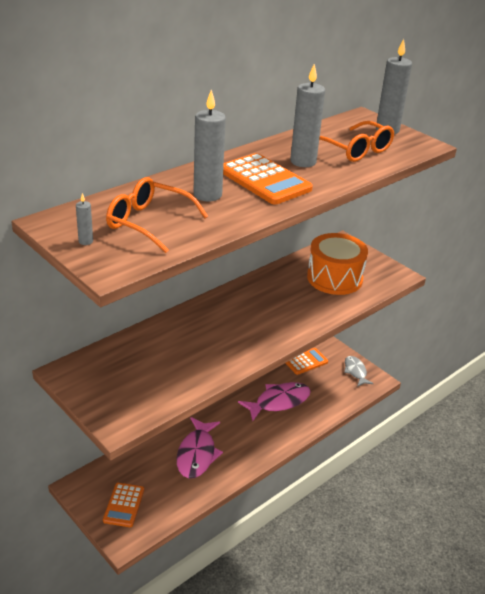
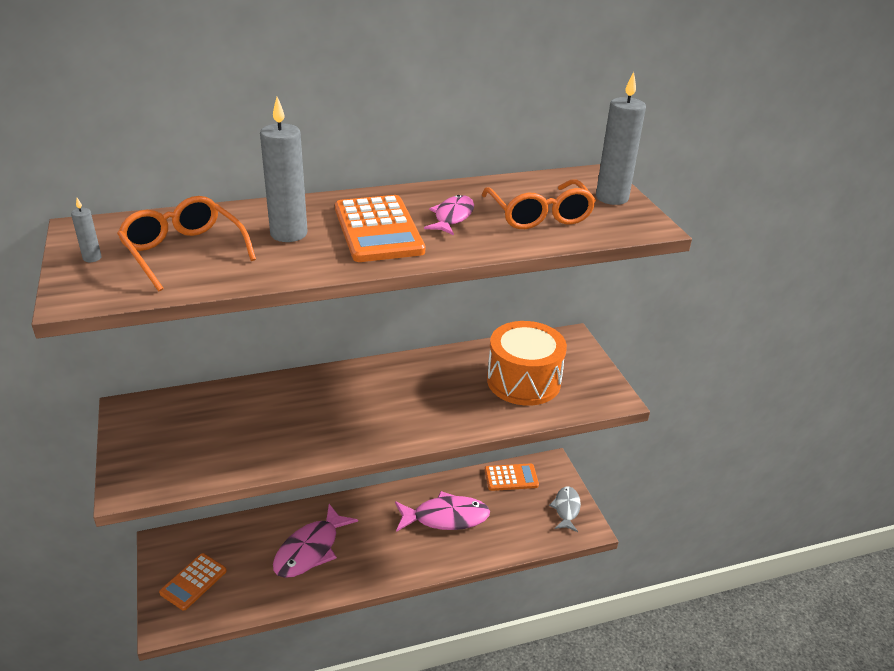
camera: 25 degrees right, 0 degrees up
grey candle [290,64,325,167] -> pink fish [424,195,474,235]

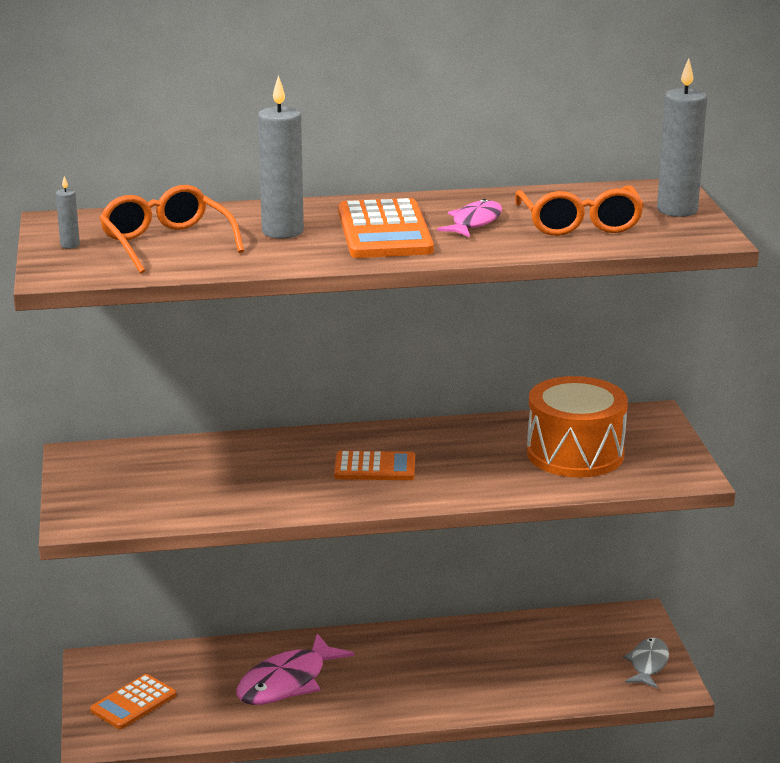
camera: 10 degrees right, 10 degrees down
pink fish [395,491,490,532] -> none
orange calculator [485,463,539,491] -> orange calculator moved to [334,451,415,480]

